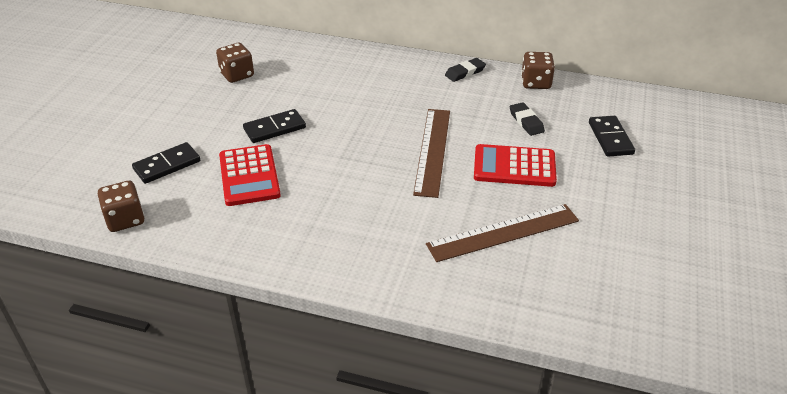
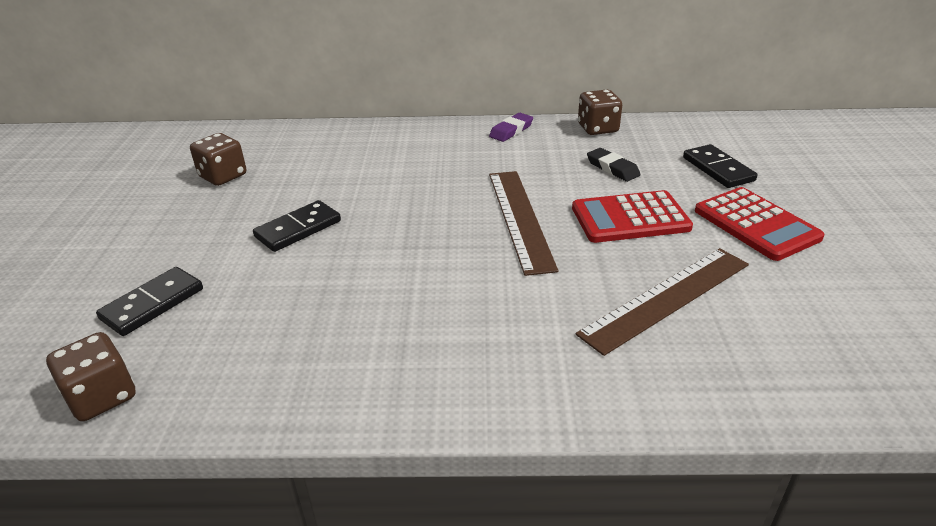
camera: 15 degrees left, 5 degrees down
red calculator [219,144,281,206] -> red calculator moved to [695,187,824,261]
black eraser [445,58,486,82] -> purple eraser [489,113,533,142]

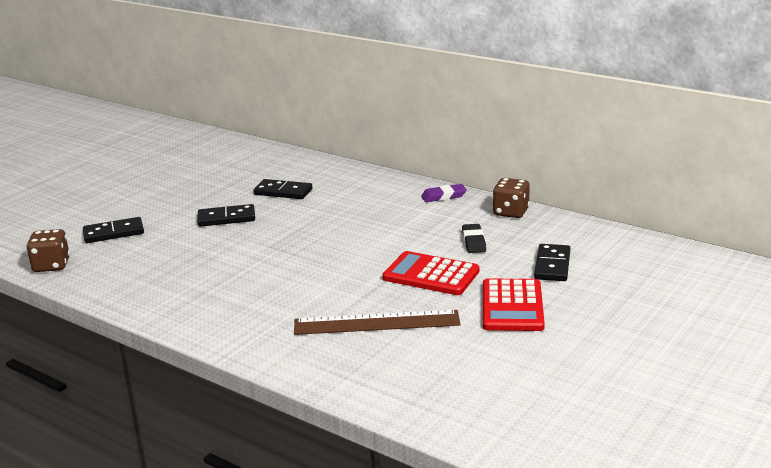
camera: 35 degrees right, 10 degrees down
brown dice [190,133,246,186] -> none
brown ruler [489,171,558,276] -> none
none -> black domino [253,179,312,199]

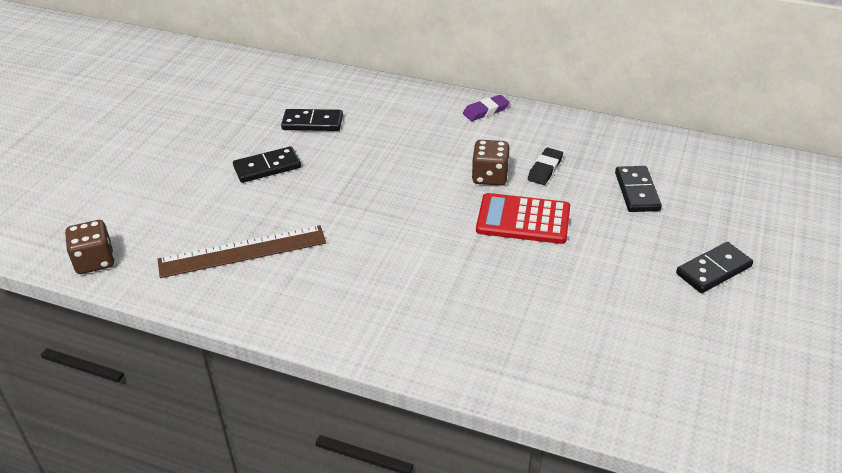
camera: 15 degrees left, 15 degrees up
black domino [83,217,144,243] -> black domino moved to [676,242,753,293]
brown ruler [294,310,461,335] -> brown ruler moved to [158,225,326,278]
black eraser [462,224,486,253] -> black eraser turned 45 degrees clockwise [528,147,563,185]
red calculator [483,279,545,331] -> none
brown dice [493,178,530,218] -> brown dice moved to [472,140,510,186]

